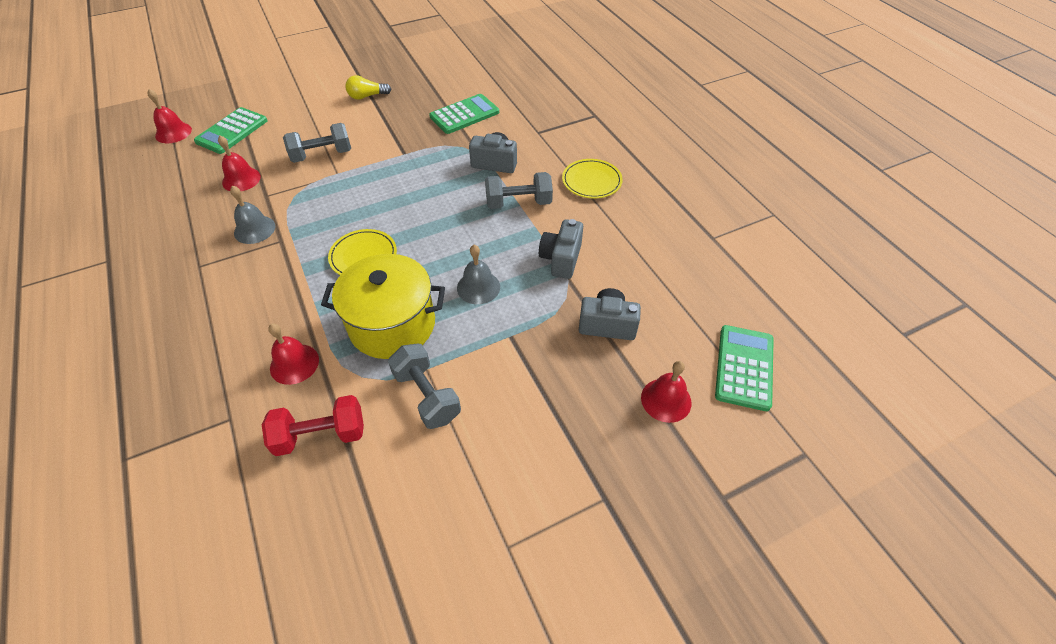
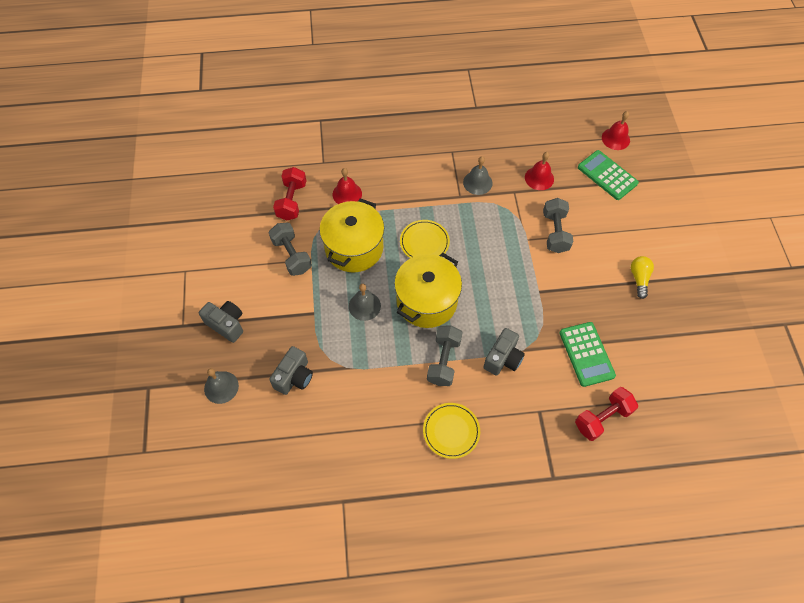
camera: 110 degrees right, 10 degrees up
grey dumbbell [388,344,461,429] -> grey dumbbell turned 75 degrees clockwise [268,223,312,276]
grey camera [539,219,583,279] -> grey camera moved to [199,301,243,343]
red bell [641,361,691,423] -> grey bell [204,368,239,404]
green calculator [715,325,774,411] -> none
none -> yellow pot [394,253,462,328]
none -> red dumbbell [575,387,638,441]

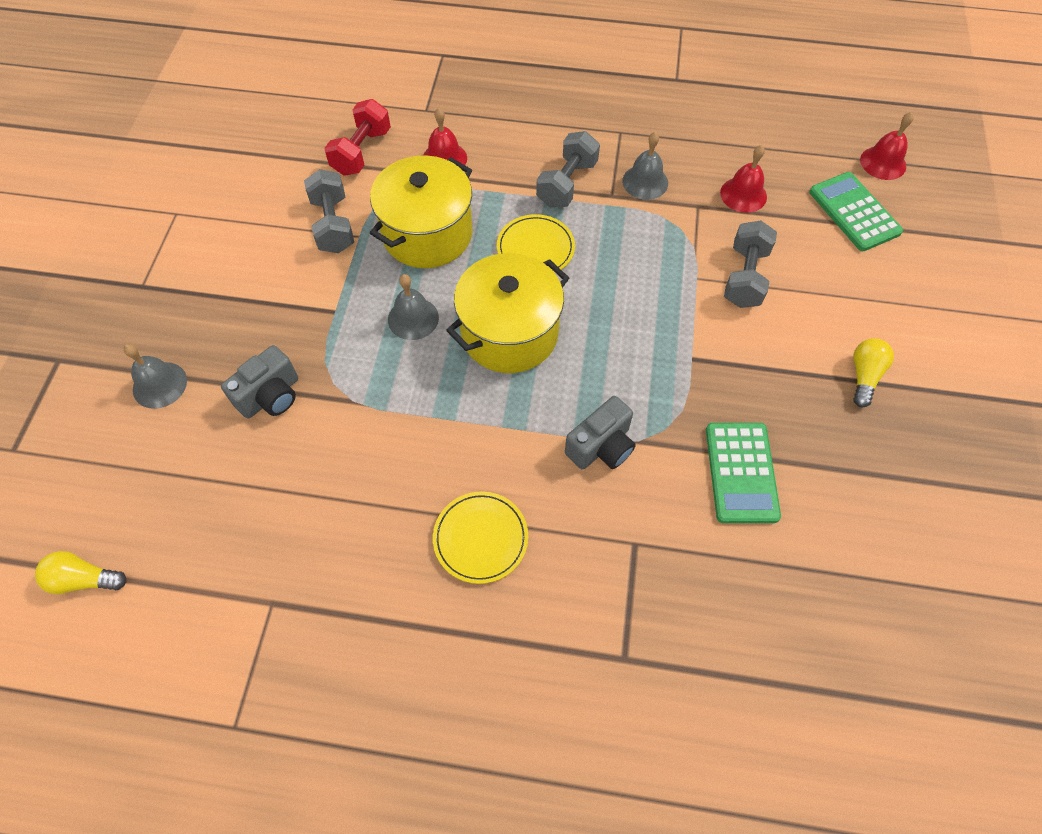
camera: 15 degrees right, 0 degrees up
grey camera [199,301,243,343] -> none
grey dumbbell [427,325,463,386] -> grey dumbbell moved to [536,131,600,208]
red dumbbell [575,387,638,441] -> none
none -> yellow light bulb [35,551,126,594]

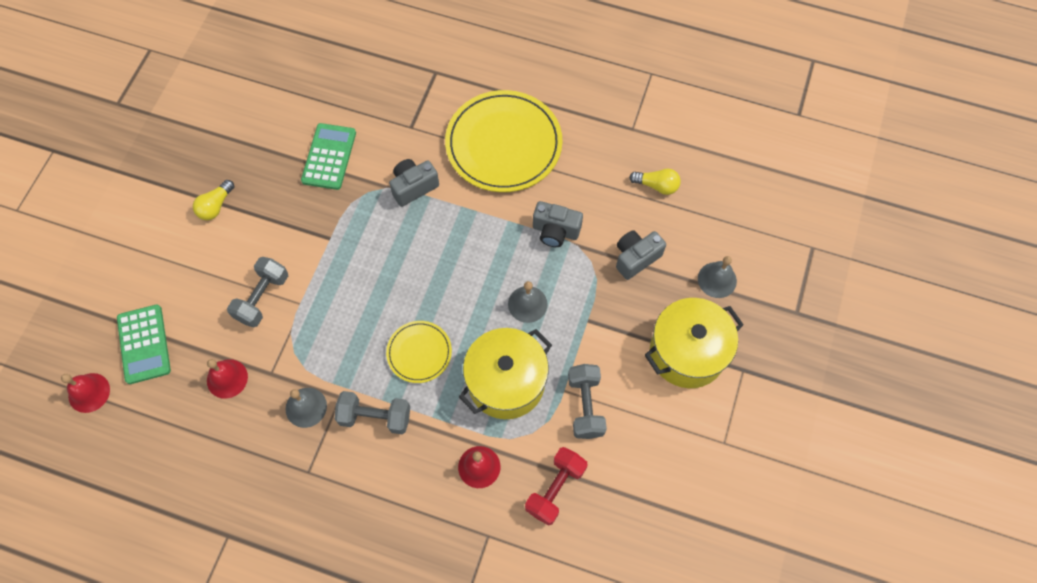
camera: 170 degrees left, 5 degrees up
yellow light bulb [35,551,126,594] -> yellow light bulb moved to [629,169,681,195]
yellow plate [433,491,528,584] -> yellow plate [445,90,562,192], size x1.97
yellow pot [446,253,569,373] -> yellow pot moved to [645,298,744,388]
grey dumbbell [536,131,600,208] -> grey dumbbell turned 60 degrees clockwise [335,391,410,434]
none -> grey camera [533,201,583,247]

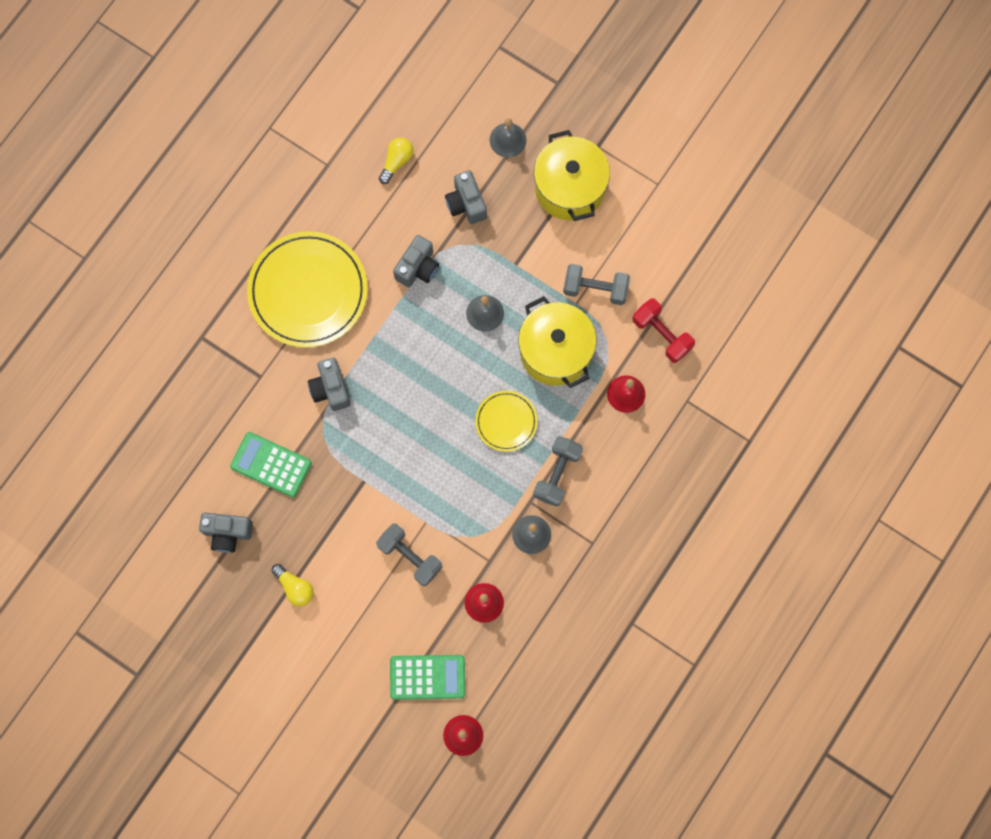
camera: 75 degrees left, 10 degrees up
none -> grey camera [199,513,253,553]

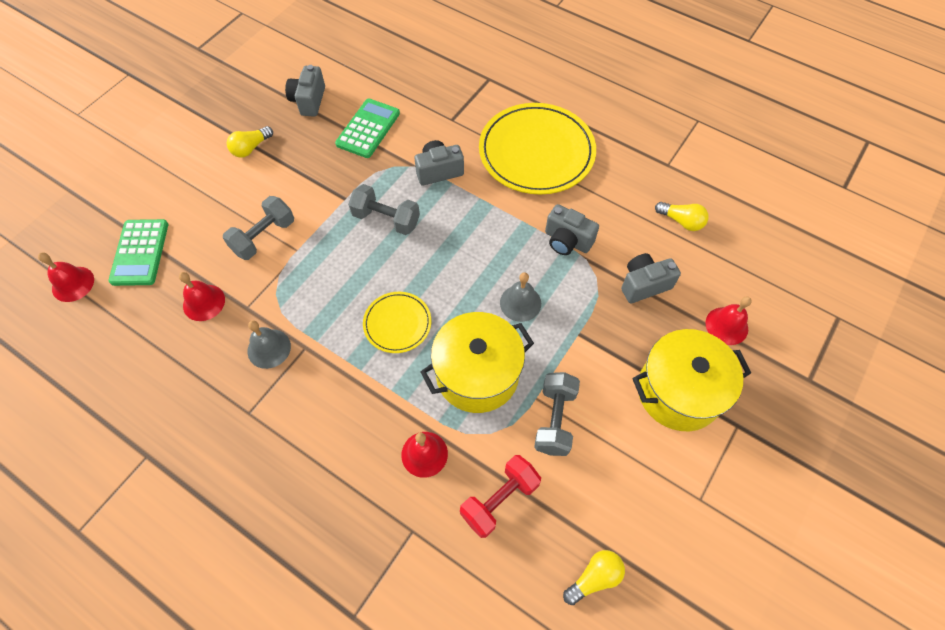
camera: 90 degrees right, 15 degrees down
grey bell [490,118,527,158] -> red bell [706,296,752,345]
grey dumbbell [533,436,583,506] -> grey dumbbell moved to [348,184,420,235]
none -> yellow light bulb [563,550,625,605]

